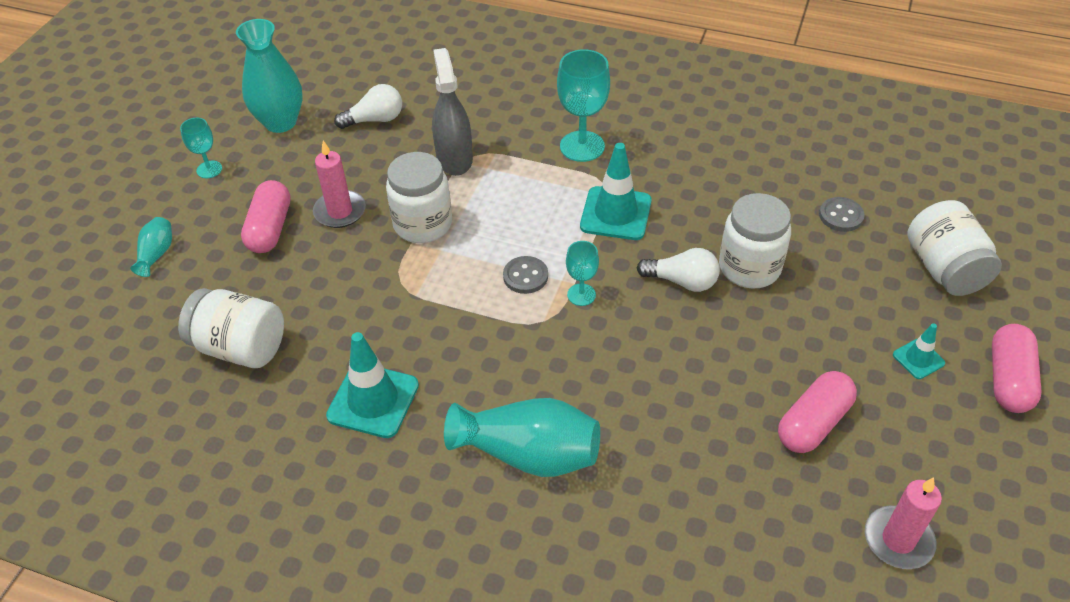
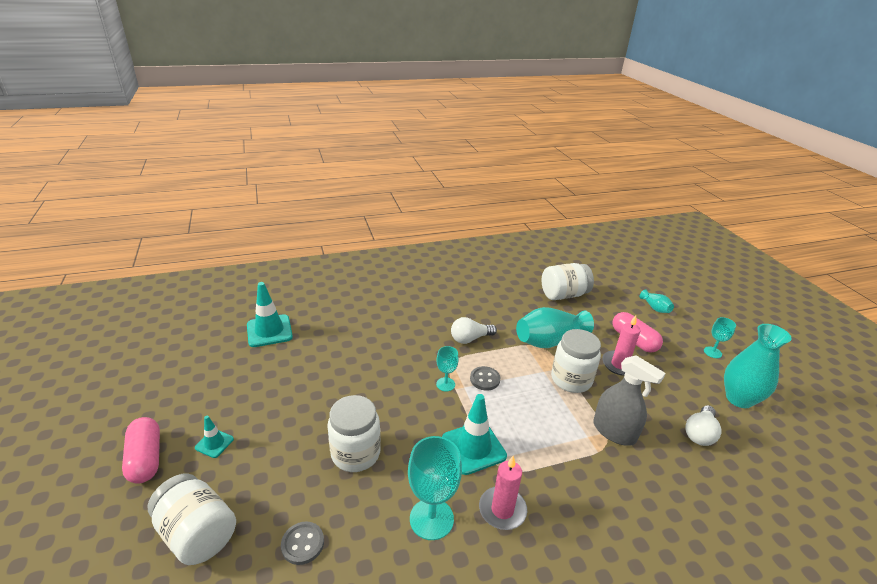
camera: 140 degrees right, 15 degrees down
turquoise traffic cone [326,332,419,438] -> turquoise traffic cone moved to [247,282,293,347]
turquoise vase [444,398,600,477] -> turquoise vase moved to [516,307,594,348]
turquoise goblet [557,49,610,162] -> turquoise goblet moved to [408,436,462,540]
white light bulb [637,248,720,292] -> white light bulb moved to [451,317,497,344]
pink capsule [778,371,857,453] -> none
pink candle [865,477,942,569] -> pink candle moved to [479,456,527,530]

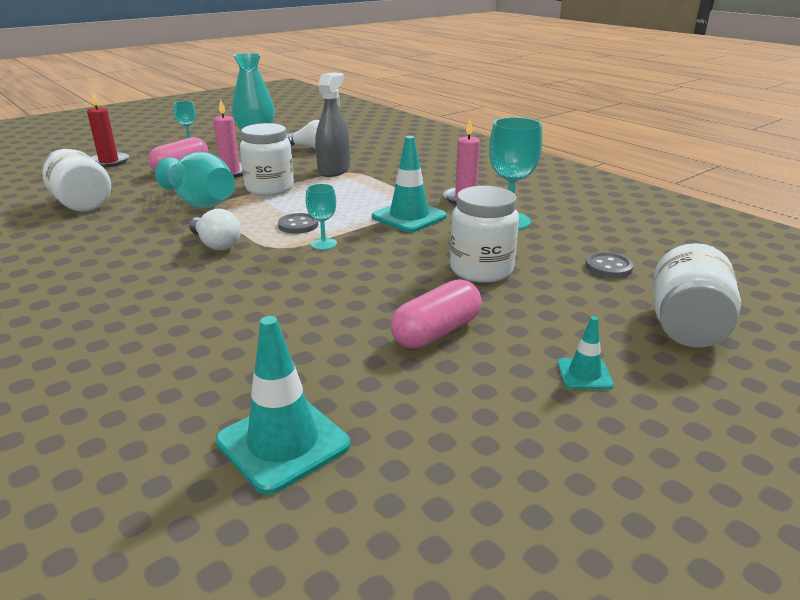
camera: 110 degrees left, 5 degrees down
pink capsule [122,417,160,484] -> pink capsule moved to [391,279,482,349]
turquoise vase [640,289,674,313] -> red candle [87,93,129,168]

